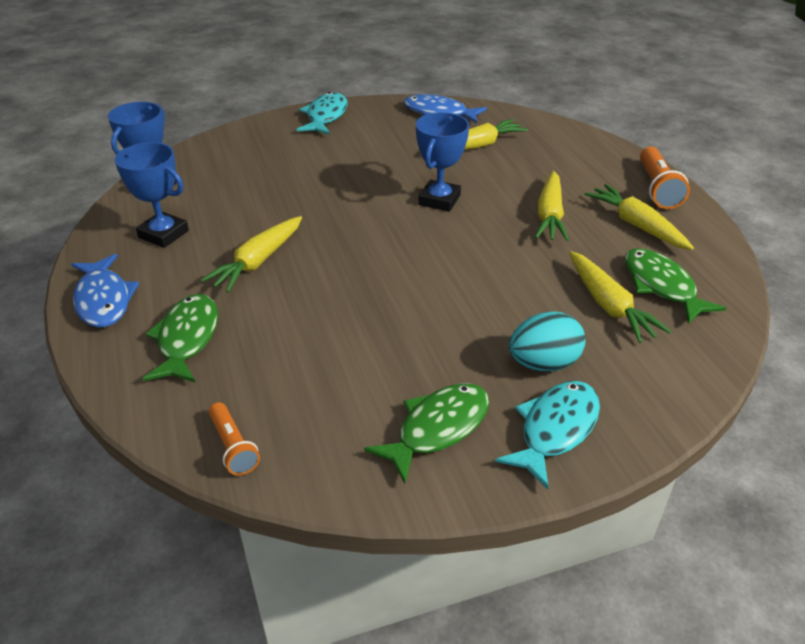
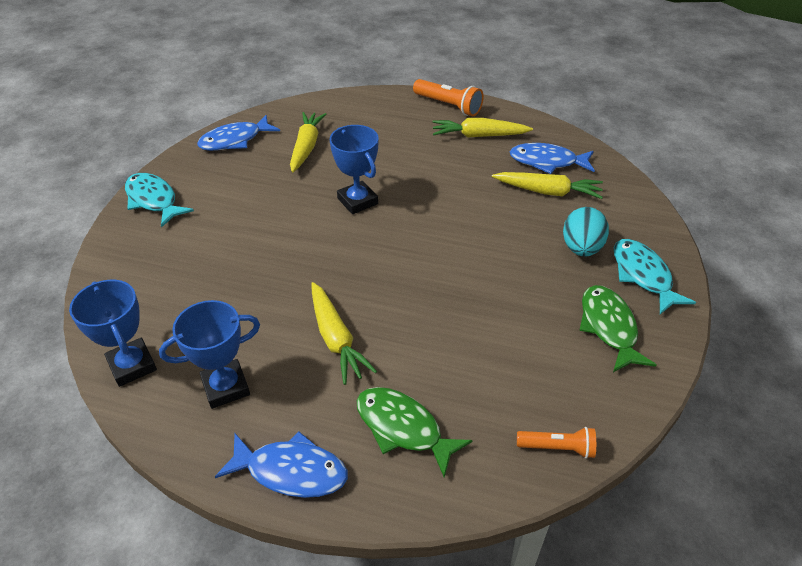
camera: 55 degrees left, 5 degrees up
yellow carrot [535,171,569,241] -> none
green fish [624,248,726,324] -> blue fish [510,143,595,174]

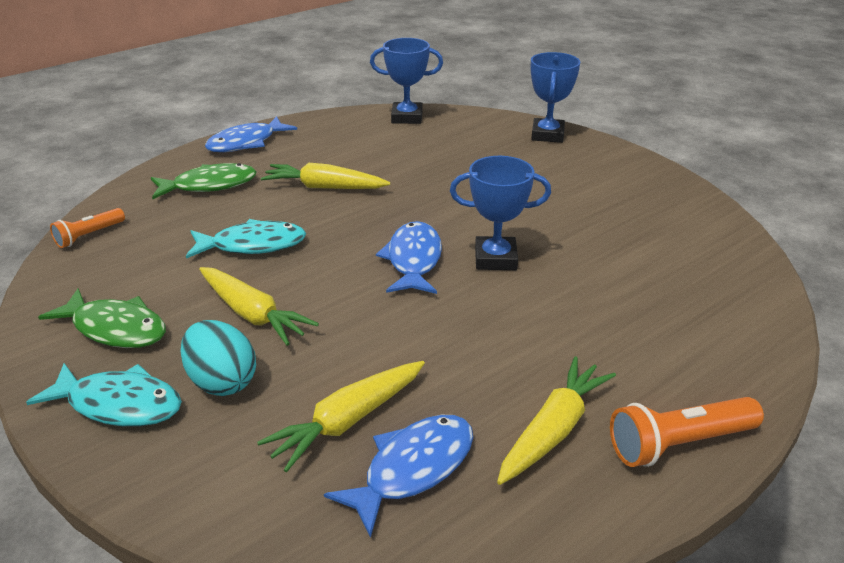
camera: 125 degrees right, 10 degrees down
turquoise fish [125,173,194,227] -> turquoise fish moved to [186,219,306,258]
blue trophy [159,300,260,409] -> blue trophy moved to [531,52,580,143]
blue fish [197,115,280,151] -> blue fish moved to [376,221,442,294]
yellow carrot [290,112,326,172] -> yellow carrot moved to [199,267,319,346]

